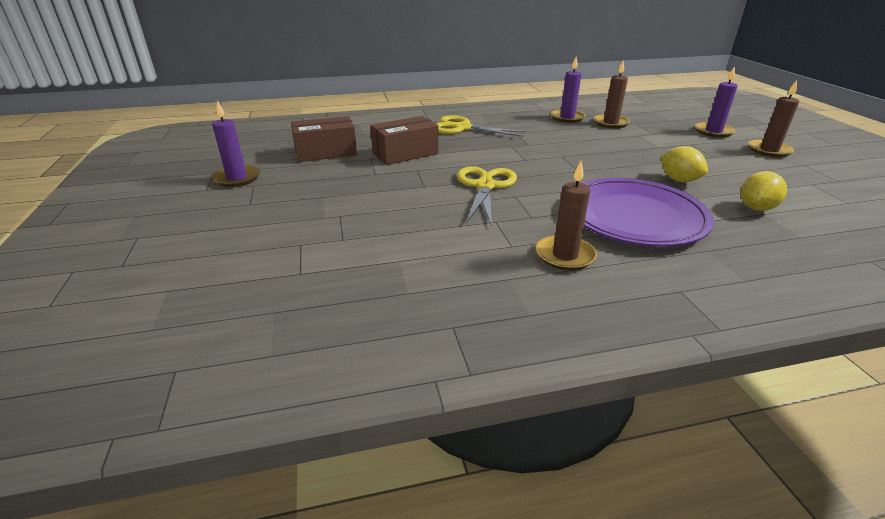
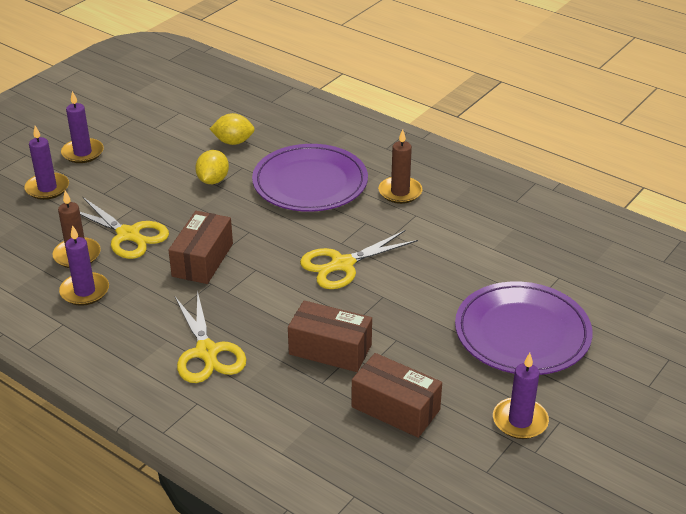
camera: 130 degrees left, 5 degrees up
brown candle [748,80,799,157] -> purple candle [61,91,104,163]
none -> yellow scissors [80,197,169,259]
none -> brown box [168,211,233,284]
none -> purple plate [455,281,592,375]

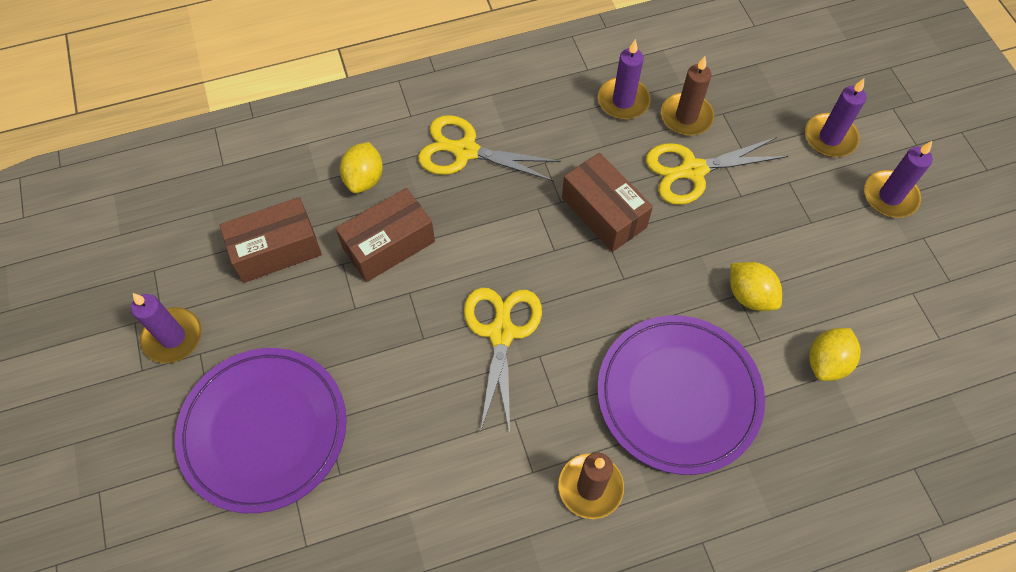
camera: 125 degrees right, 25 degrees up
none -> yellow lemon [340,142,383,193]

